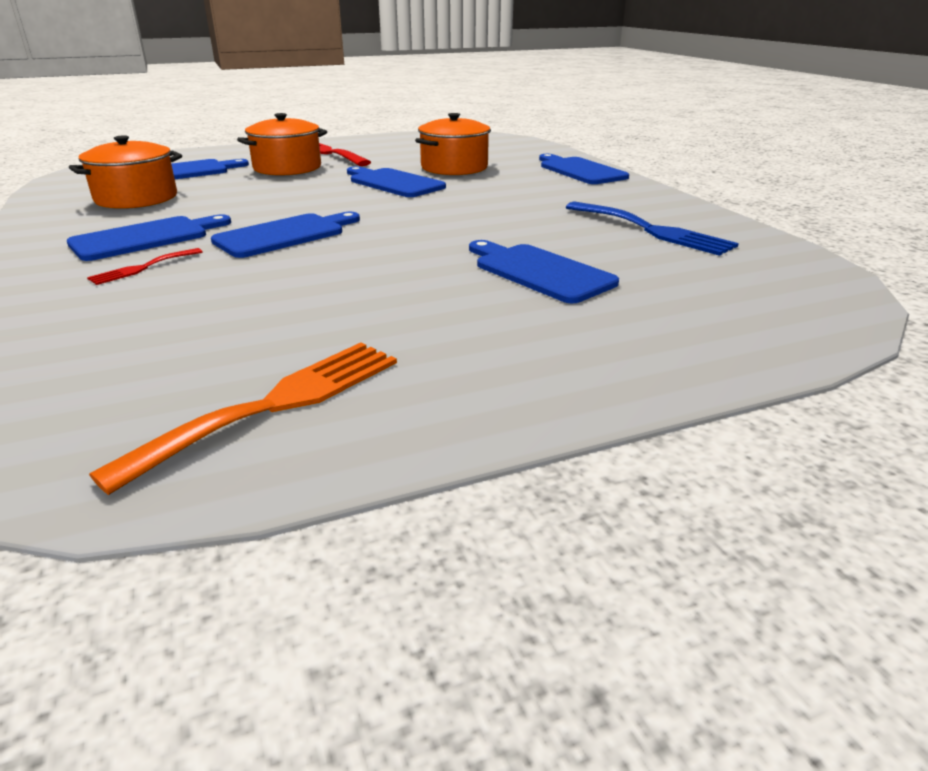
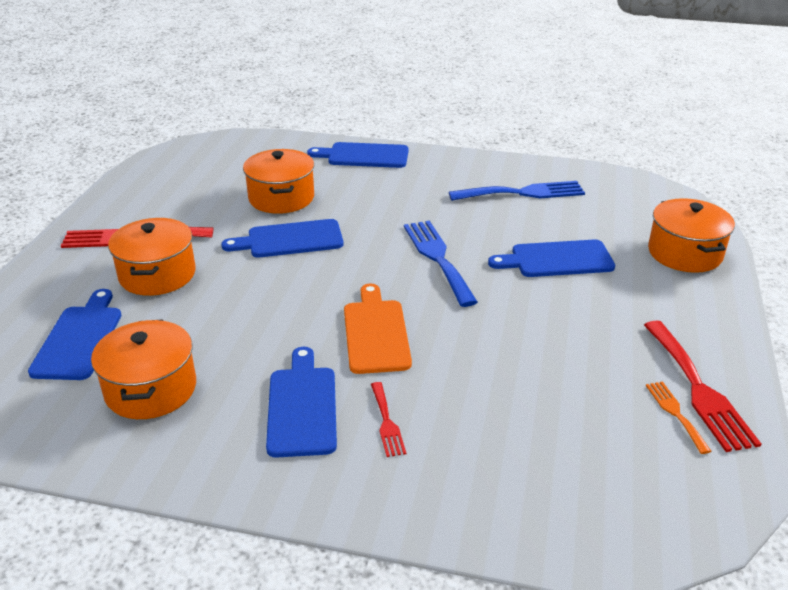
camera: 55 degrees left, 5 degrees up
orange fork [89,343,397,495] -> orange fork [646,381,711,454], size x0.52
blue cutting board [211,212,360,258] -> orange cutting board [344,284,412,374]
none -> blue fork [404,221,478,307]
none -> red fork [644,321,761,452]
none -> orange pot [648,198,735,273]

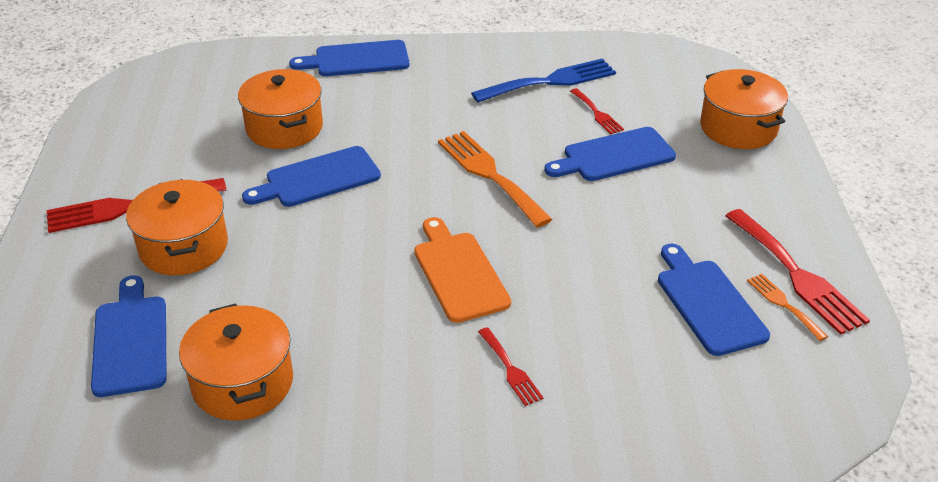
camera: 15 degrees left, 5 degrees up
blue cutting board [266,347,337,458] -> blue cutting board moved to [658,244,770,356]
blue fork [404,221,478,307] -> orange fork [438,131,553,227]
none -> red fork [570,88,624,134]

